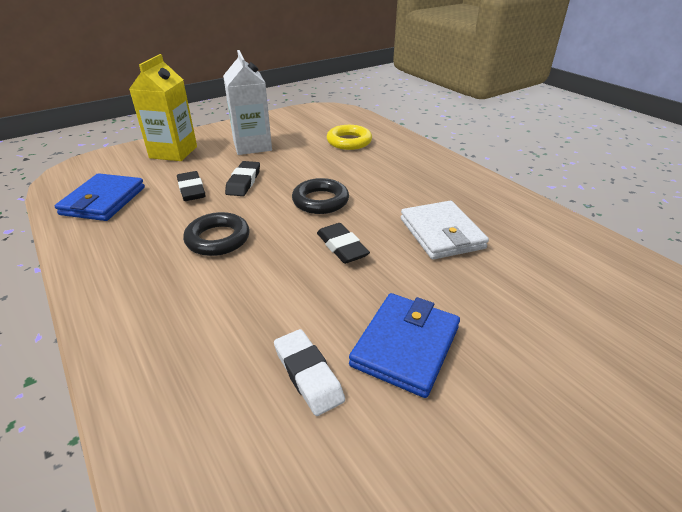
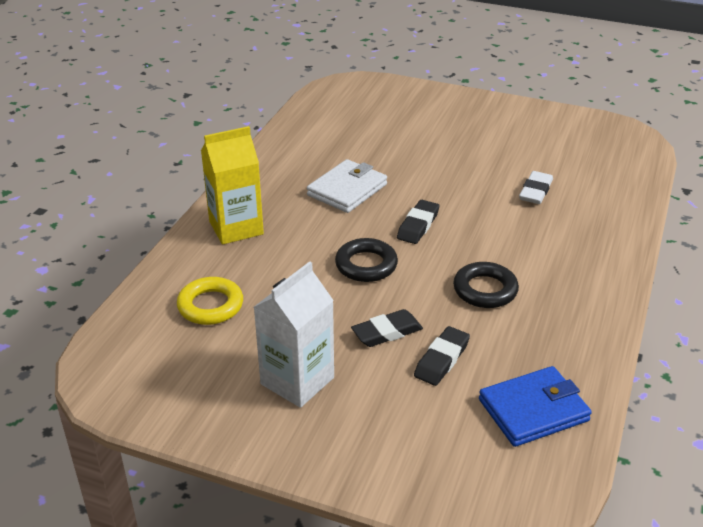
camera: 125 degrees left, 0 degrees up
yellow carton [129,54,197,161] -> yellow carton moved to [201,126,264,245]
blue wallet [349,293,460,398] -> none

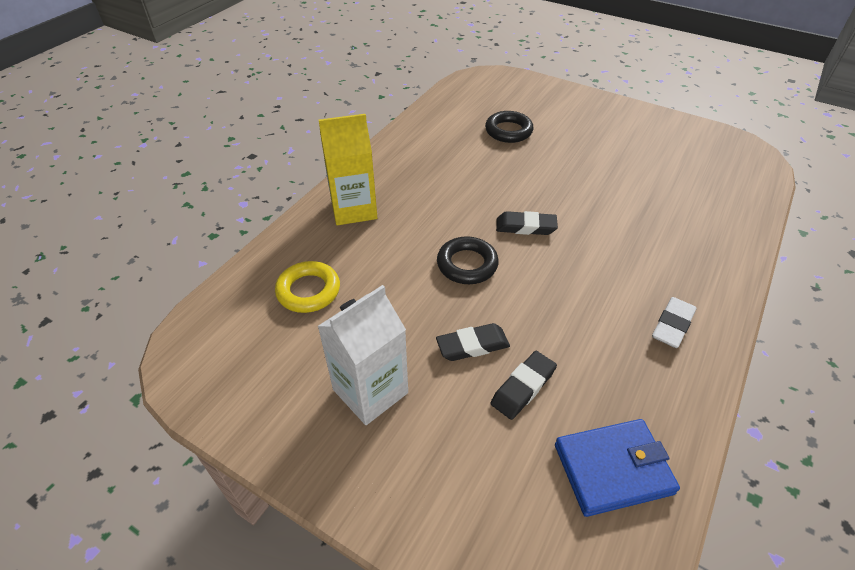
camera: 10 degrees right, 10 degrees up
white wallet [307,159,387,213] -> none
black eraser [397,200,440,244] -> black eraser turned 60 degrees clockwise [496,211,558,235]
black ring [453,262,519,308] -> black ring moved to [485,111,533,143]
white eraser [519,171,553,204] -> white eraser moved to [652,297,697,348]

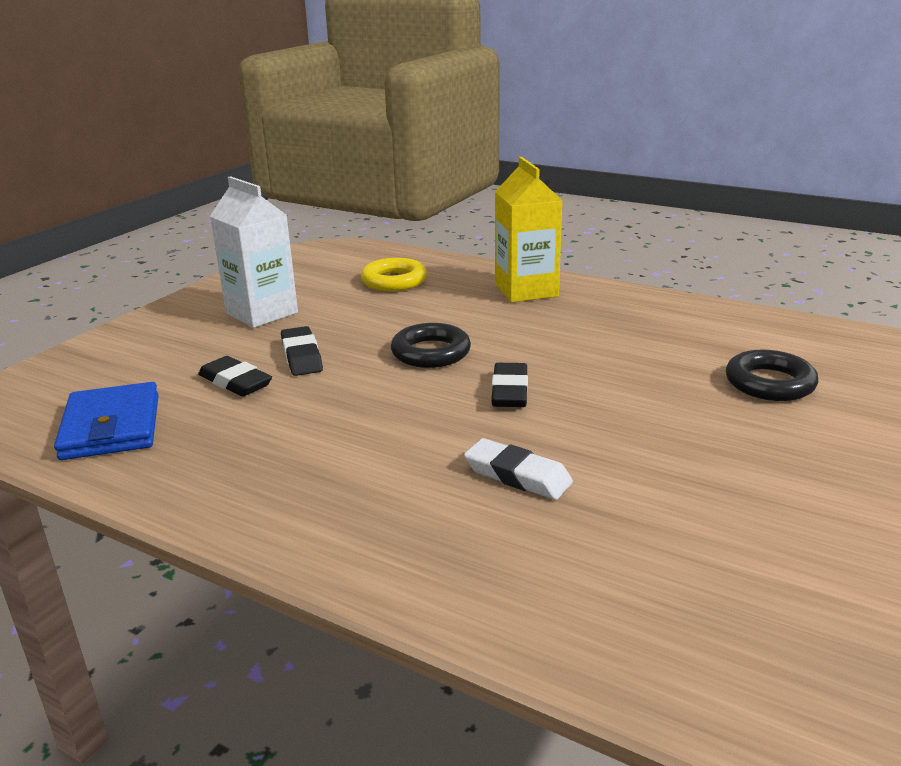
camera: 90 degrees right, 20 degrees down
white eraser [652,297,697,348] -> white eraser moved to [464,438,573,500]

